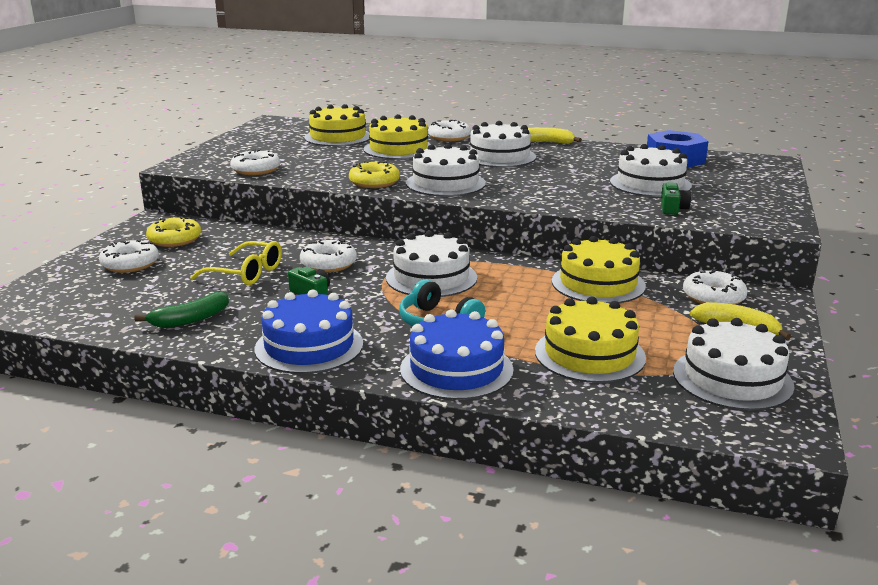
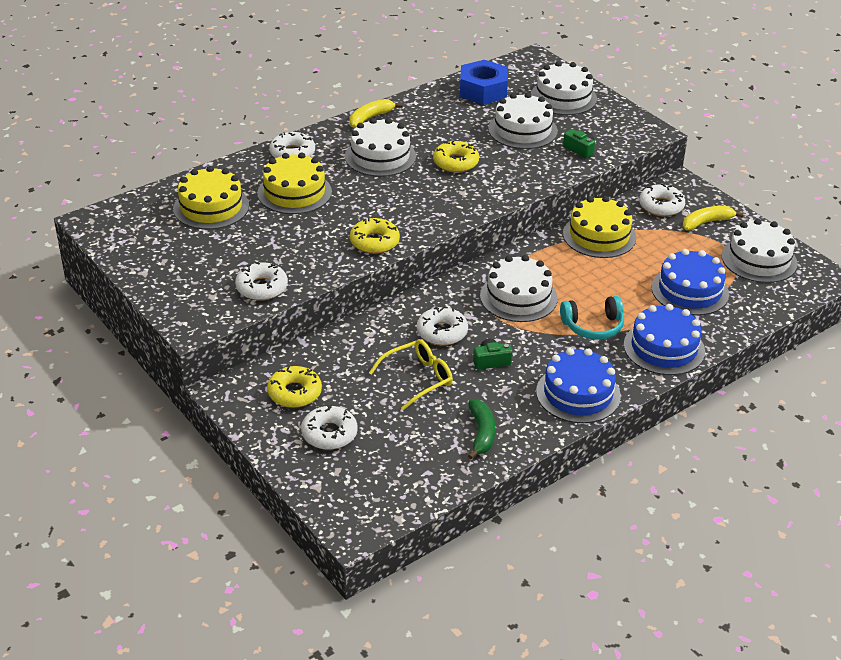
camera: 55 degrees left, 15 degrees up
white cake [406,143,486,196] -> white cake moved to [530,61,597,115]
yellow cake [535,297,646,383] -> blue cake [652,249,729,315]
none -> yellow donut [433,140,479,173]

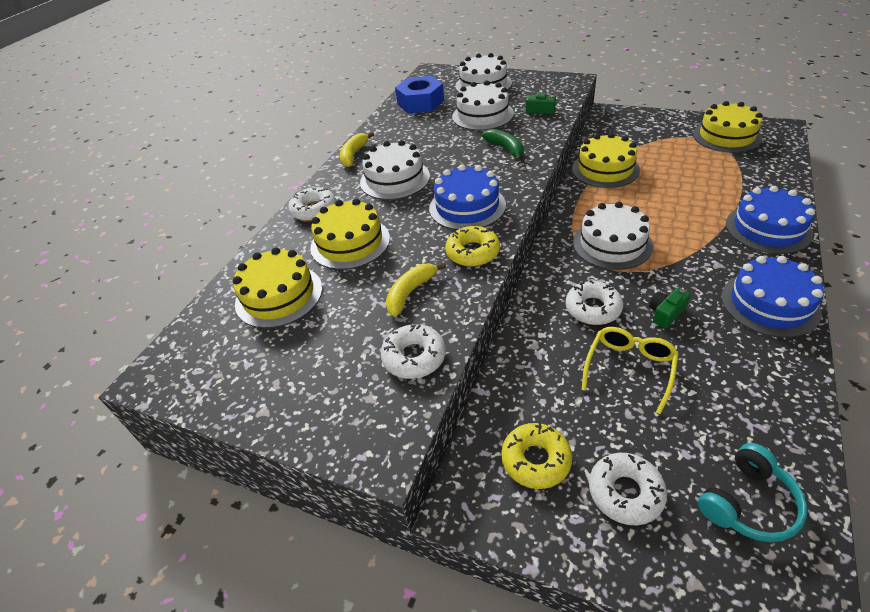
camera: 25 degrees left, 5 degrees up
yellow donut [433,140,479,173] -> none
green banana [468,399,495,459] -> green banana moved to [482,129,524,162]
turquoise headphones [560,296,624,340] -> turquoise headphones moved to [698,443,807,542]
white donut [639,184,685,216] -> none
blue cake [652,249,729,315] -> blue cake moved to [429,164,506,230]
yellow banana [683,206,744,231] -> yellow banana moved to [386,262,446,317]
white cake [722,219,797,283] -> yellow cake [693,101,763,153]

